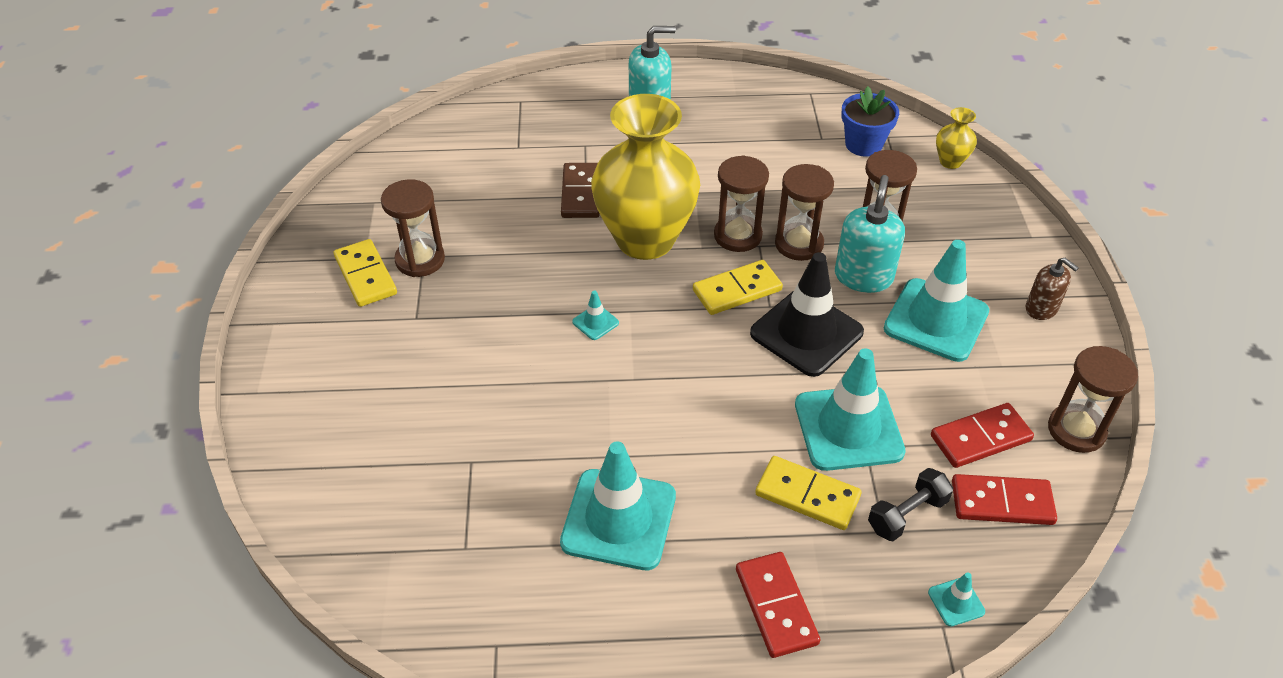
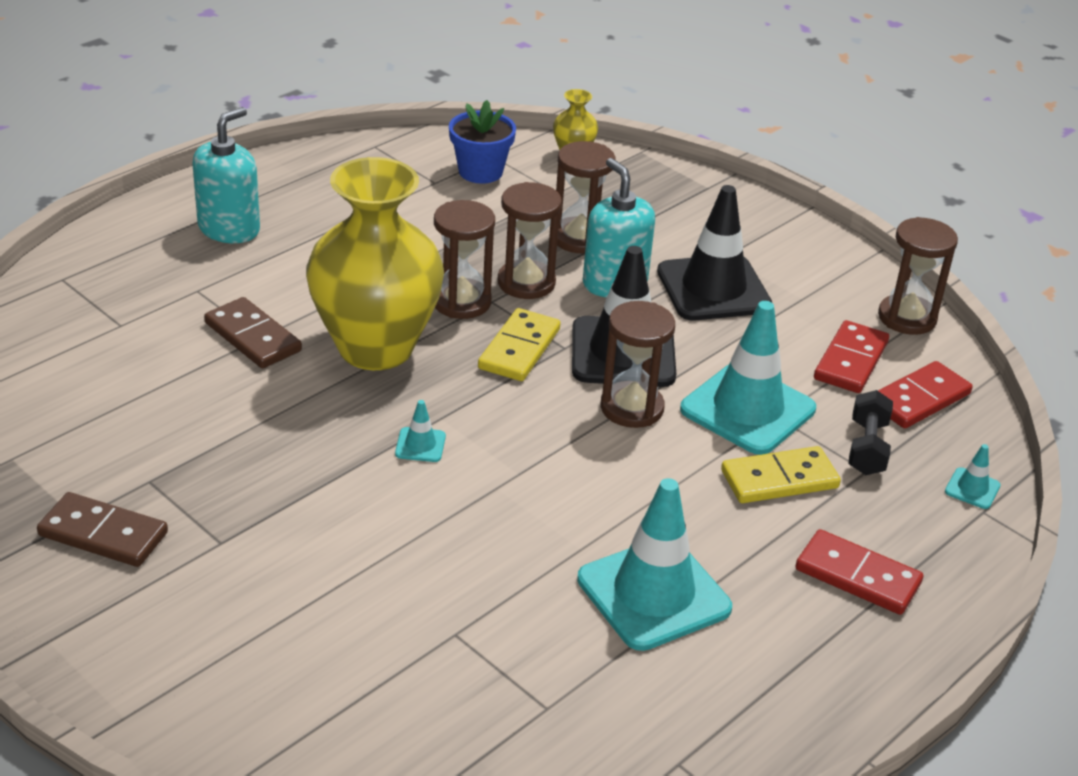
camera: 45 degrees left, 10 degrees down
yellow domino [334,239,397,307] -> brown domino [37,492,168,567]
brown hourglass [381,179,445,277] -> brown hourglass moved to [600,301,675,428]
turquoise traffic cone [884,240,989,362] -> black traffic cone [657,185,772,320]
brown soap dispenser [1026,258,1079,320] -> none

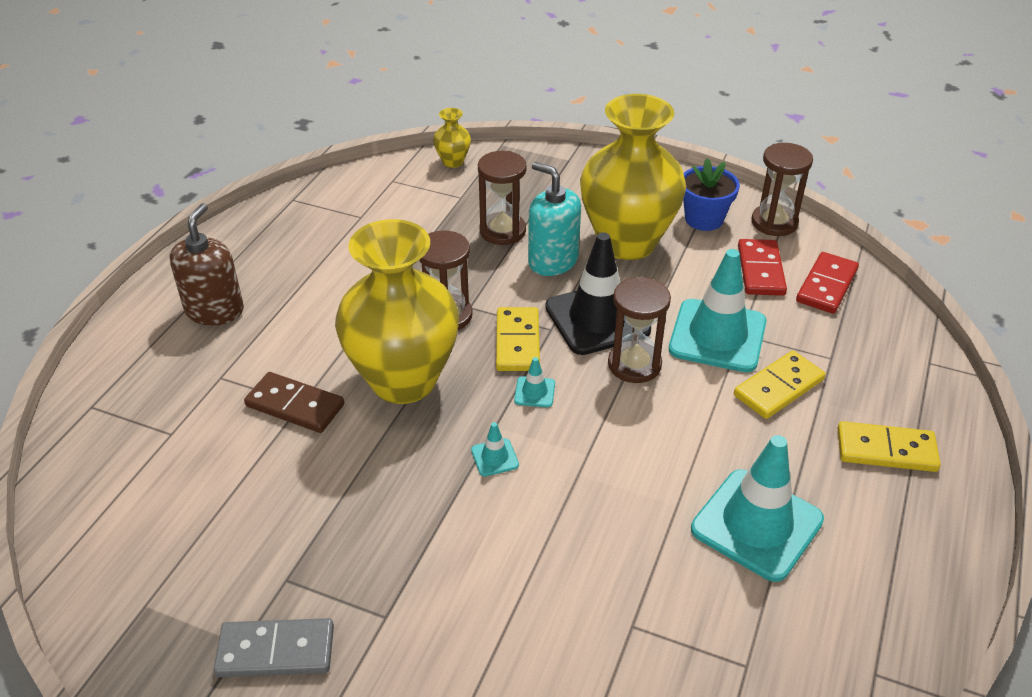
camera: 20 degrees left, 5 degrees up
brown domino [37,492,168,567] -> grey domino [214,618,334,677]
turquoise soap dispenser [192,107,260,243] -> brown soap dispenser [170,203,244,326]
blue flower pot [449,100,516,184] -> blue flower pot moved to [683,158,740,231]
brown hourglass [498,182,562,299] -> none
black traffic cone [657,185,772,320] -> yellow vase [580,94,686,260]
red domino [795,529,923,615] -> yellow domino [837,421,941,472]
black dumbbell [849,390,893,475] -> none
turquoise traffic cone [945,444,1001,509] -> turquoise traffic cone moved to [514,357,555,407]

